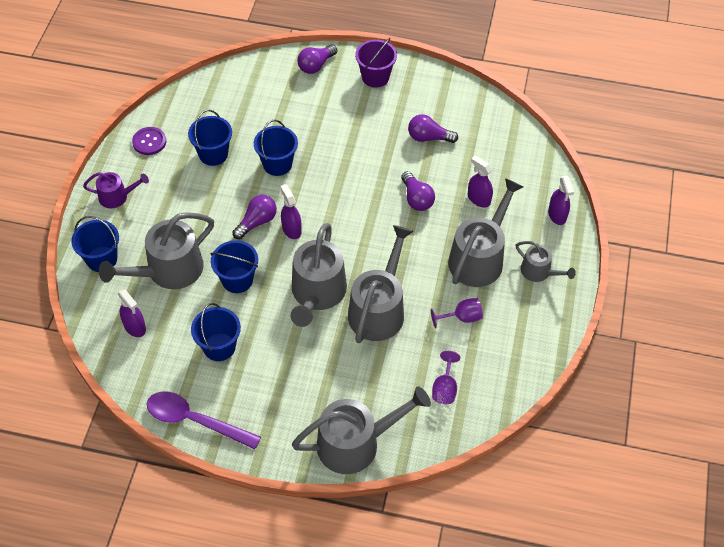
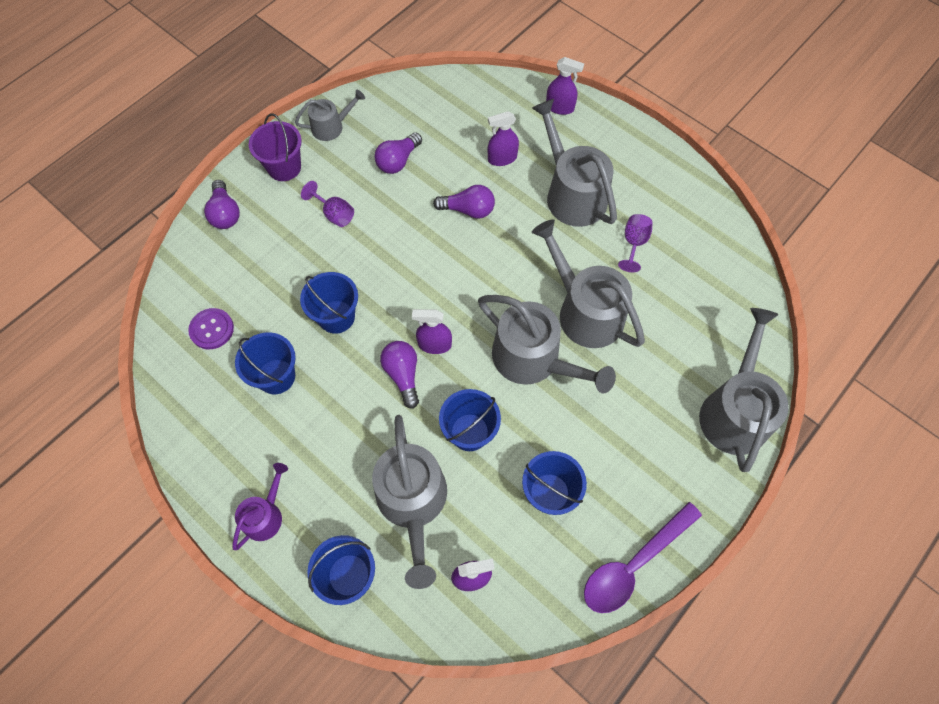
camera: 60 degrees left, 10 degrees up
purple button [132,127,166,155] -> purple button moved to [188,308,234,349]
purple goblet [432,351,460,404] -> purple goblet moved to [301,181,354,227]
grey watering can [516,241,576,282] -> grey watering can moved to [295,90,365,141]

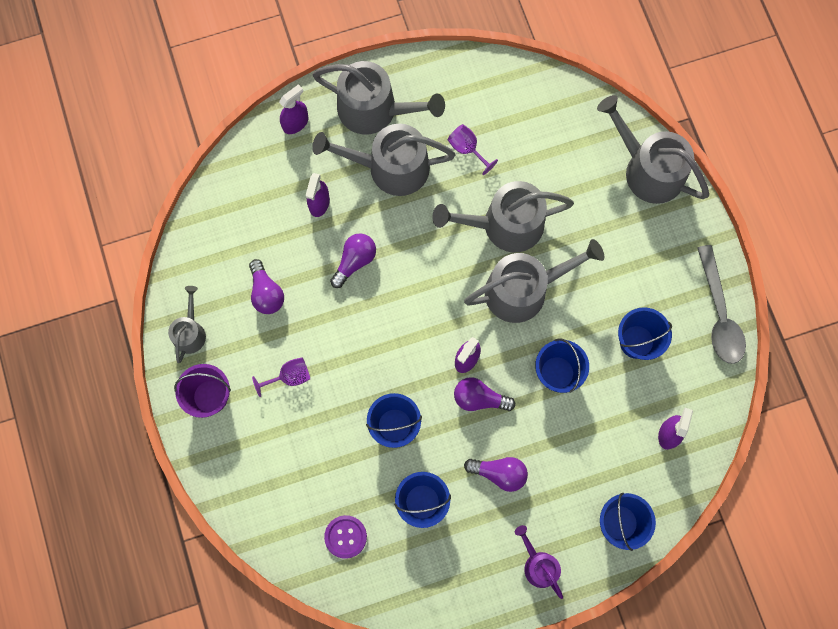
camera: 60 degrees left, 10 degrees up
purple light bulb [204,180,240,229] -> purple light bulb moved to [464,457,528,492]
grey watering can [372,415,447,589] -> grey watering can moved to [312,61,445,134]
purple spoon [584,502,702,613] -> grey spoon [697,245,746,364]

